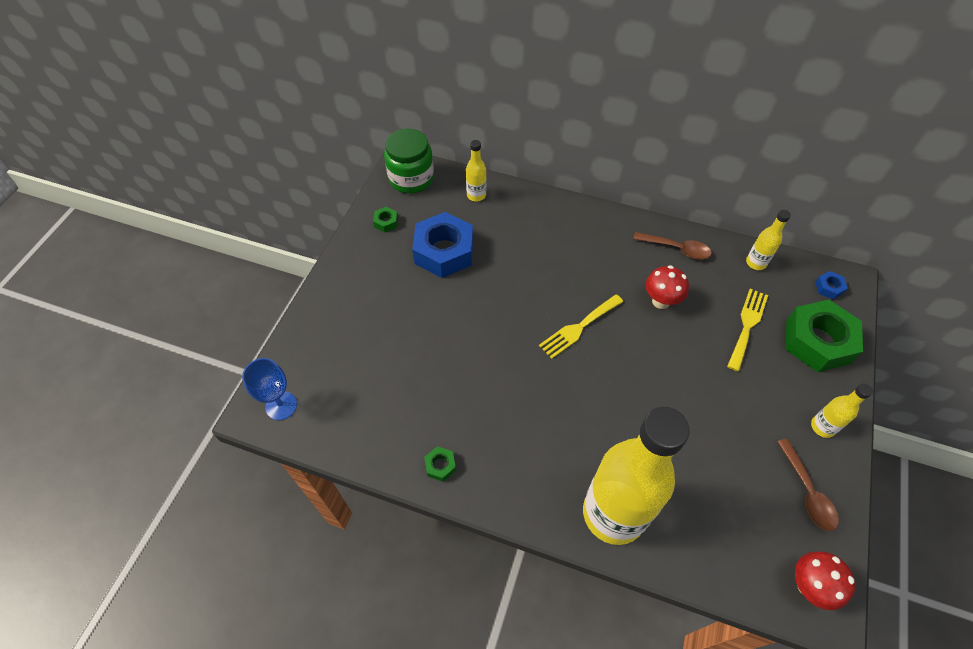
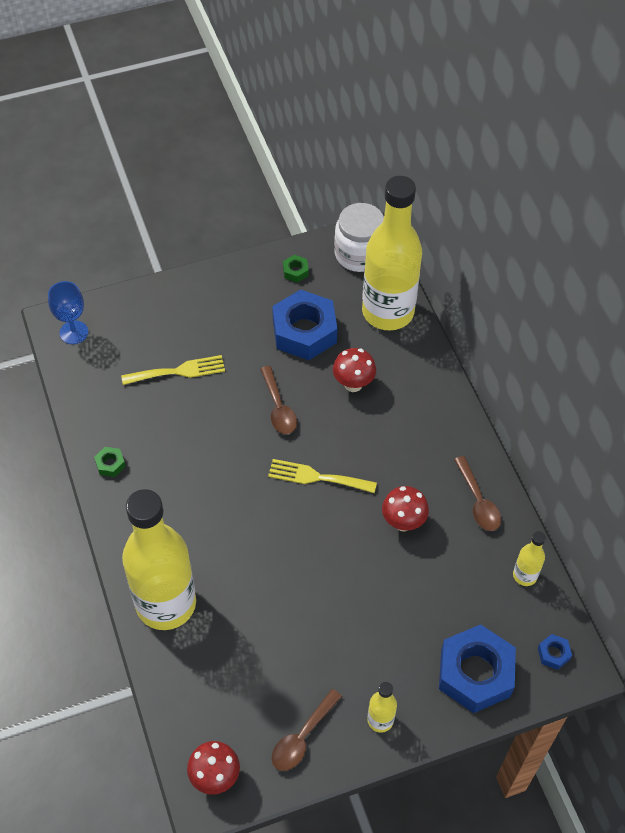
camera: 50 degrees right, 0 degrees up
green jar [384,128,434,194] -> white jar [334,203,384,272]
yellow bottle [466,140,486,202] -> yellow bottle [362,176,422,330], size x2.41
yellow fork [727,289,768,371] -> yellow fork moved to [121,355,225,385]
green nut [785,300,863,372] -> blue nut [439,624,516,713]
none -> brown spoon [260,366,297,434]
none -> red mushroom [333,348,376,392]

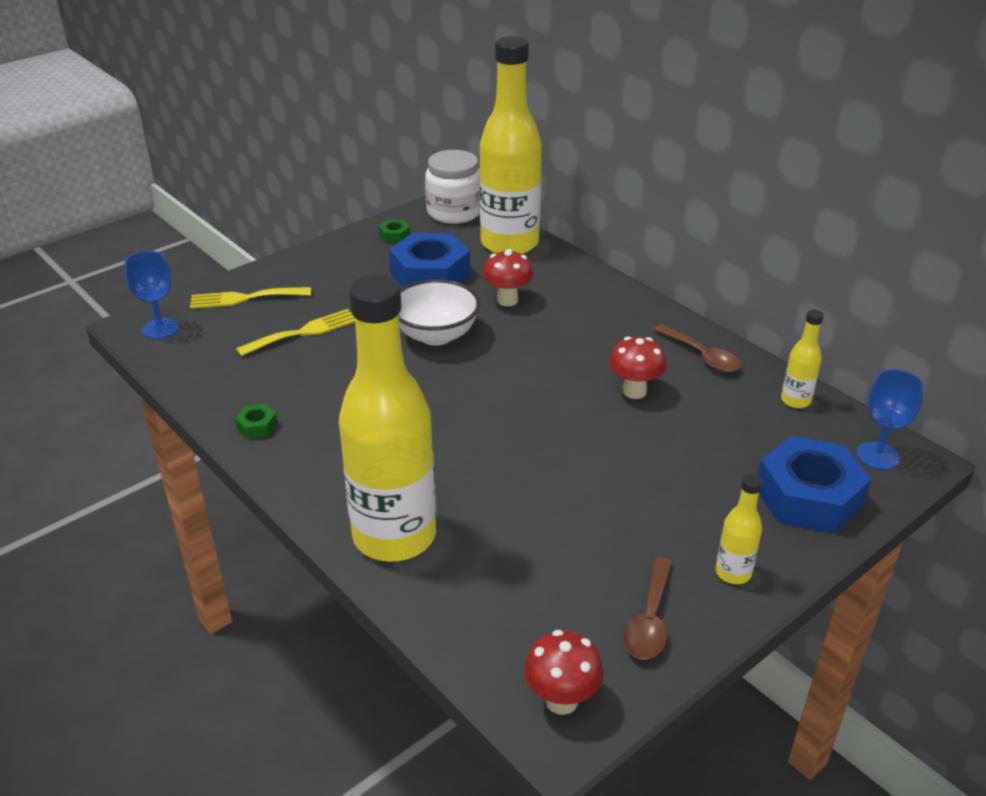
camera: 20 degrees left, 20 degrees down
brown spoon [260,366,297,434] -> white bowl [399,279,480,345]
yellow fork [268,459,377,493] -> yellow fork moved to [190,287,311,309]
blue nut [538,634,572,670] -> blue goblet [857,369,924,470]

